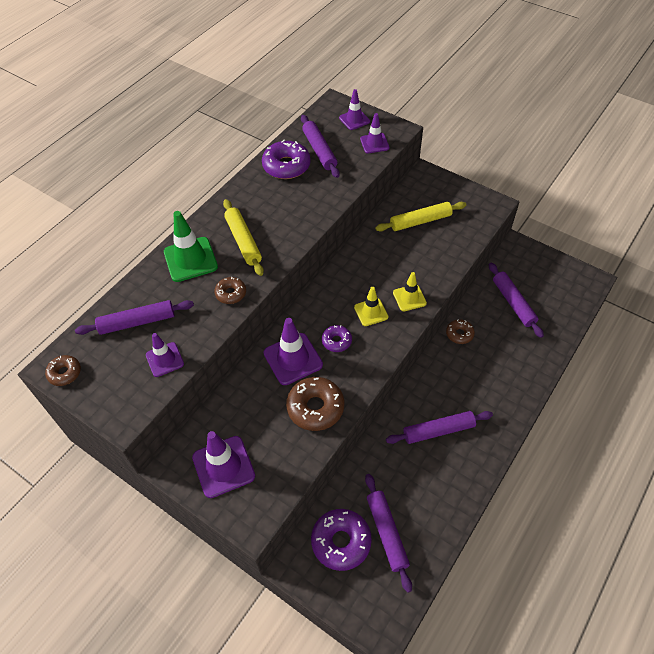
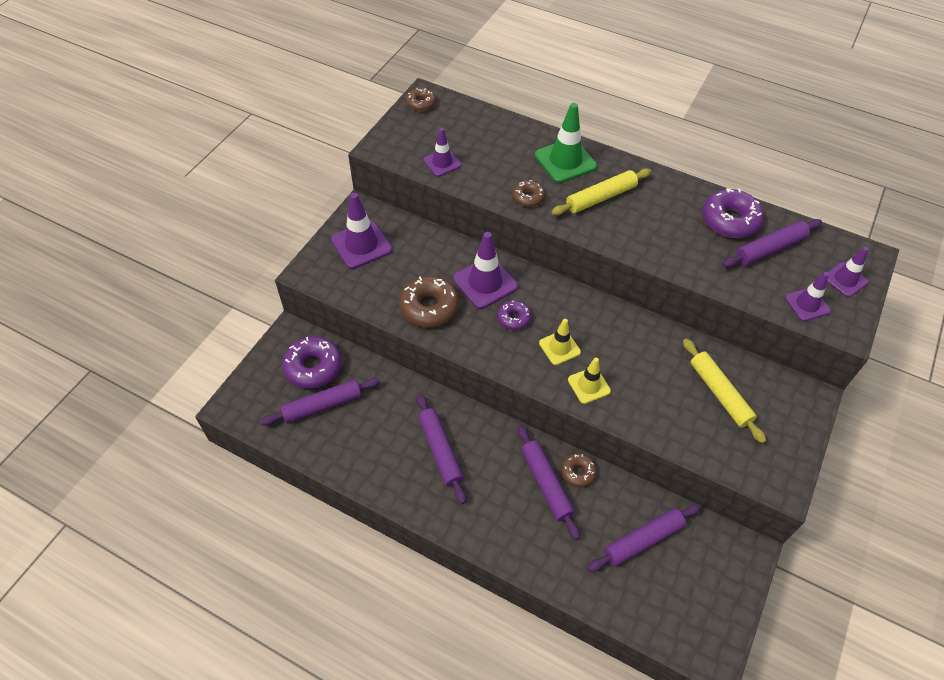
camera: 80 degrees right, 0 degrees up
purple rolling pin [75,300,194,335] -> purple rolling pin moved to [517,425,580,540]

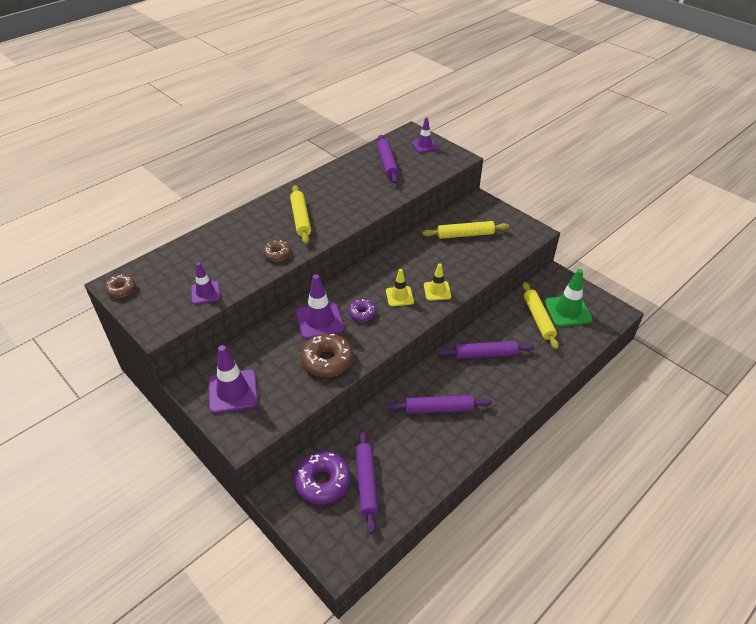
camera: 70 degrees left, 10 degrees down
green traffic cone [535,103,597,183] -> green traffic cone moved to [545,269,592,327]
brown donut [561,453,597,487] -> none
purple rolling pin [587,504,701,572] -> yellow rolling pin [523,282,559,349]
purple donut [702,188,764,238] -> none
purple traffic cone [785,272,831,321] -> none

